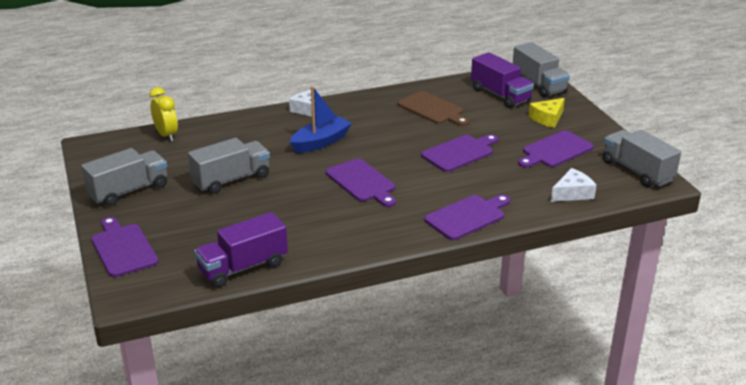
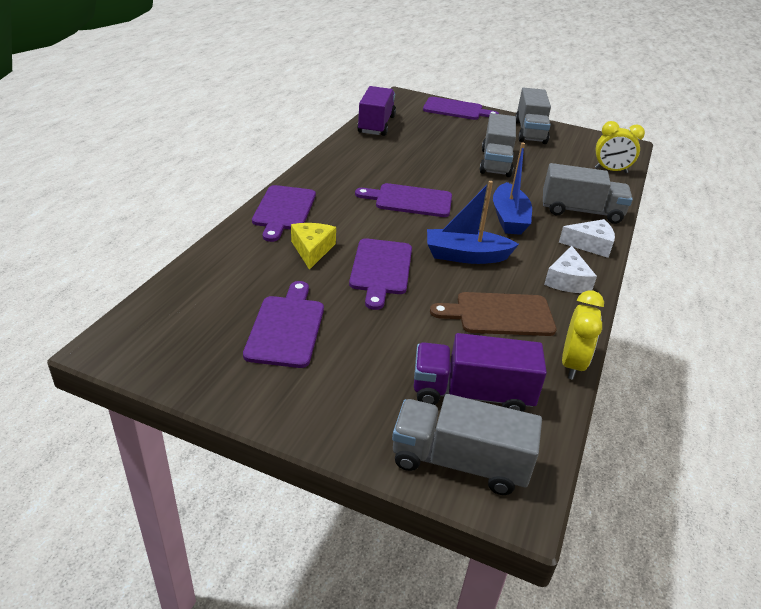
camera: 130 degrees right, 5 degrees up
yellow cheese [529,98,565,128] -> yellow cheese moved to [291,223,336,270]
white cheese [551,168,596,202] -> white cheese moved to [544,246,597,293]
grey truck [603,130,681,187] -> grey truck moved to [543,163,633,224]
none -> blue boat [427,181,519,264]
none -> yellow clock [562,290,604,380]

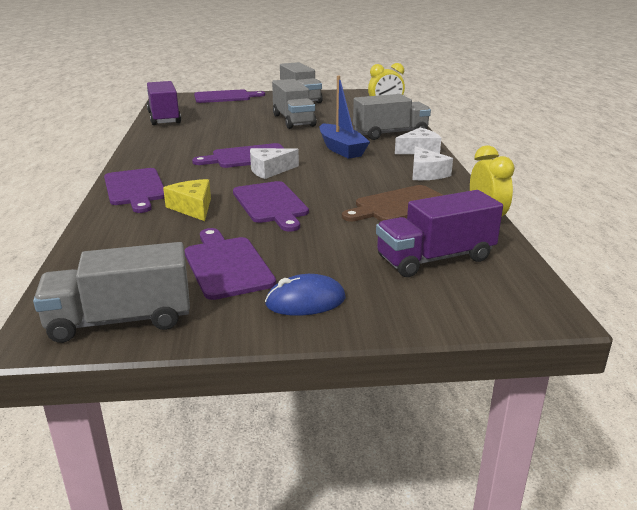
camera: 25 degrees left, 10 degrees down
grey truck [392,394,542,495] -> grey truck moved to [33,242,190,343]
blue boat [427,181,519,264] -> none
none -> white cheese [250,148,299,179]
none -> blue mouse [265,274,346,316]

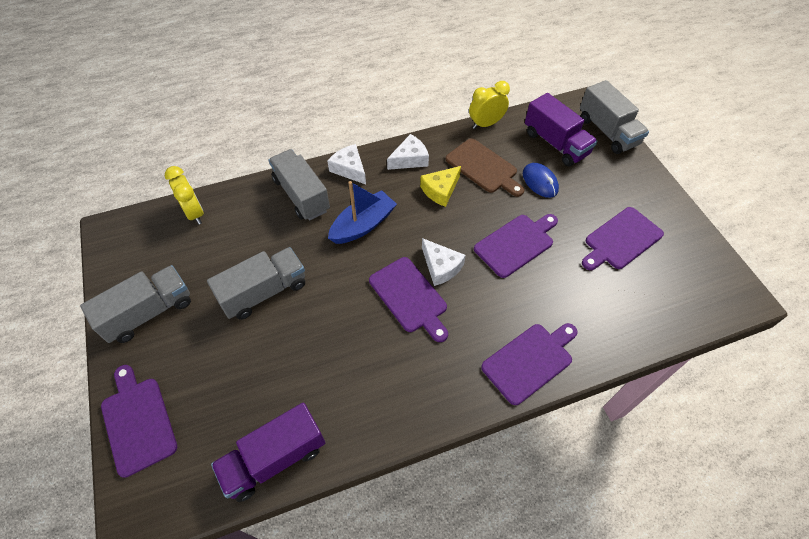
camera: 105 degrees left, 30 degrees up
grey truck [33,242,190,343] -> grey truck moved to [580,80,649,154]
yellow cheese [163,179,211,221] -> yellow cheese moved to [420,166,461,207]
blue mouse [265,274,346,316] -> blue mouse moved to [523,163,559,198]

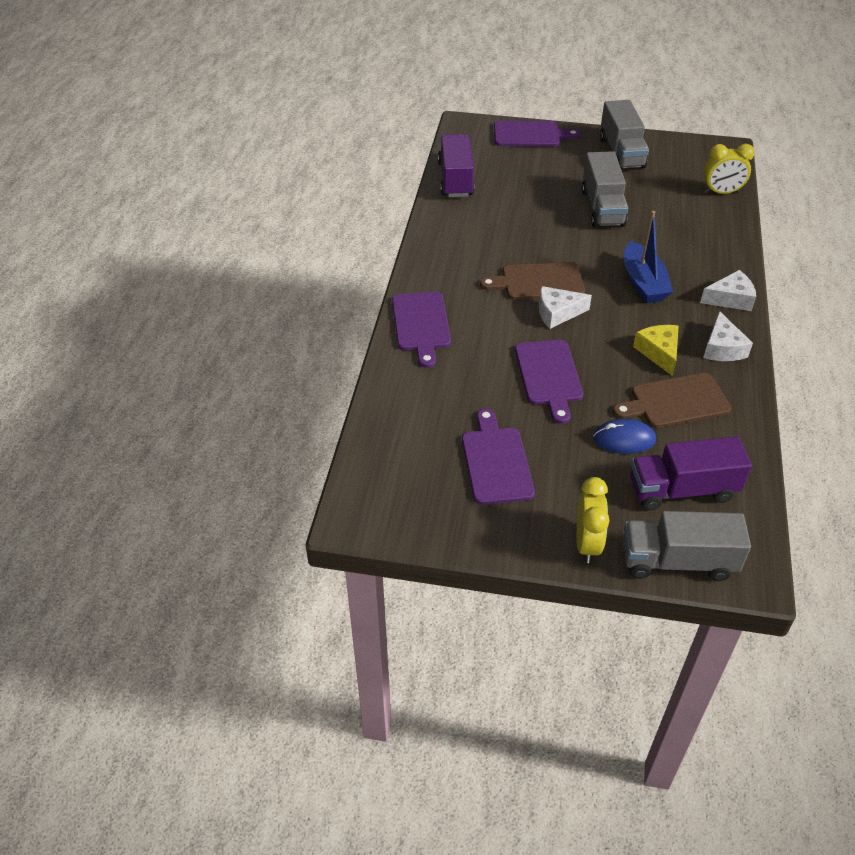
camera: 120 degrees right, 10 degrees down
grey truck [269,149,330,221] -> none
purple cutting board [369,257,448,342] -> brown cutting board [480,262,585,300]
yellow clock [469,81,510,129] -> yellow clock moved to [576,477,609,563]

